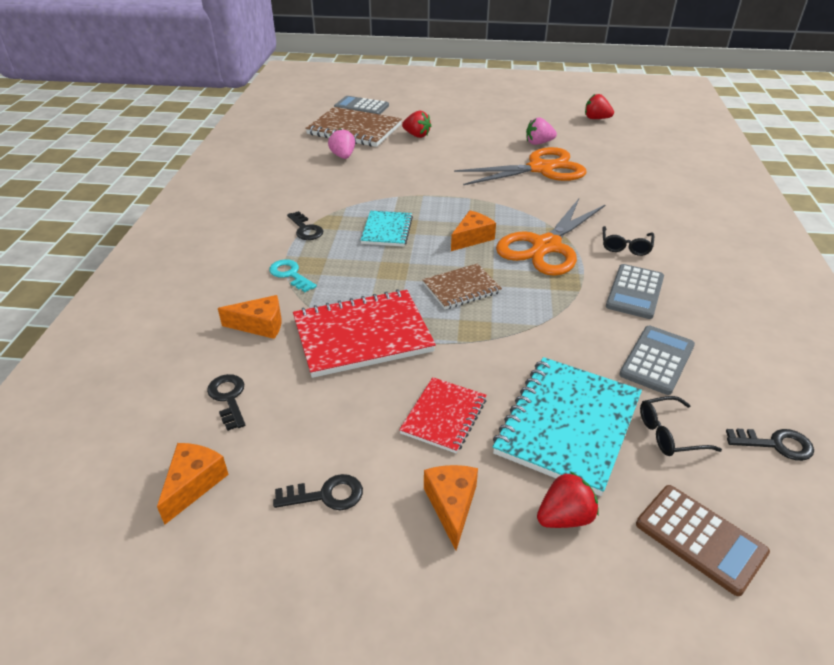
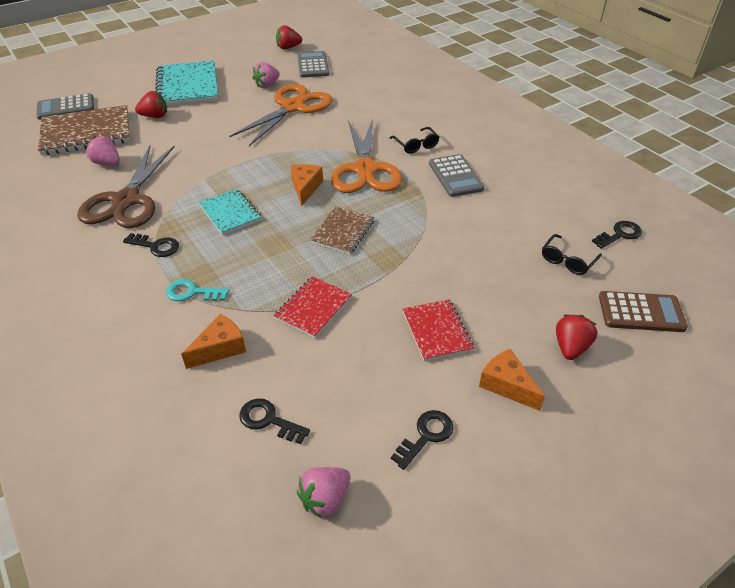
camera: 40 degrees left, 5 degrees up
orange cheese [157,443,229,525] -> pink strawberry [297,467,350,519]
red notebook [293,289,436,378] -> red notebook [274,276,352,338], size x0.57
turquoise notebook [493,357,642,496] -> turquoise notebook moved to [155,61,218,106]
grey calculator [619,326,695,395] -> grey calculator moved to [297,51,329,78]
none -> brown scissors [77,145,175,228]

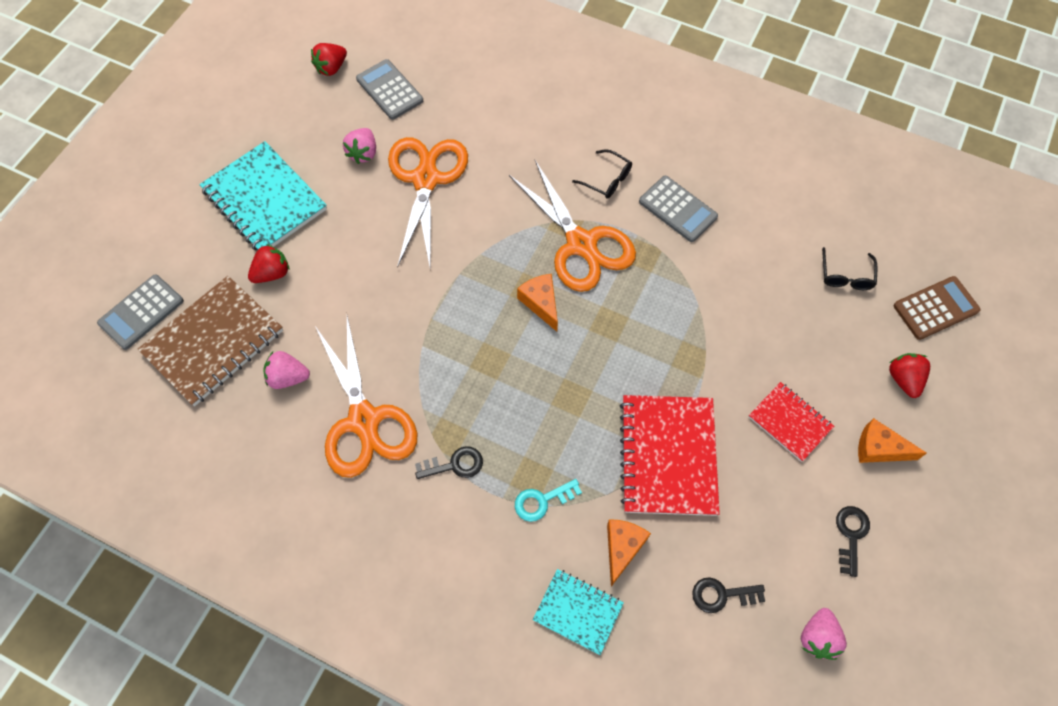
camera: 30 degrees left, 20 degrees up
brown scissors [77,145,175,228] -> orange scissors [315,316,417,478]
turquoise notebook [199,189,261,235] -> turquoise notebook moved to [533,569,624,655]
red notebook [274,276,352,338] -> red notebook [620,395,720,516], size x1.75
brown notebook [310,207,374,254] -> none
black key [592,221,642,249] -> none

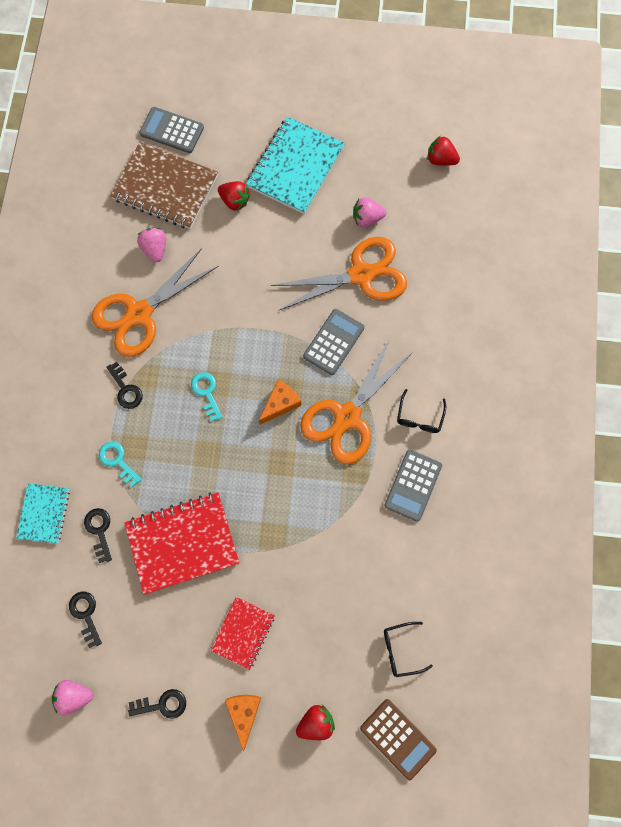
camera: 70 degrees right, 10 degrees up
grey calculator [356,59,423,120] -> grey calculator moved to [303,309,364,375]
orange cheese [607,519,651,587] -> black key [84,508,112,563]
none -> turquoise key [191,372,223,422]

